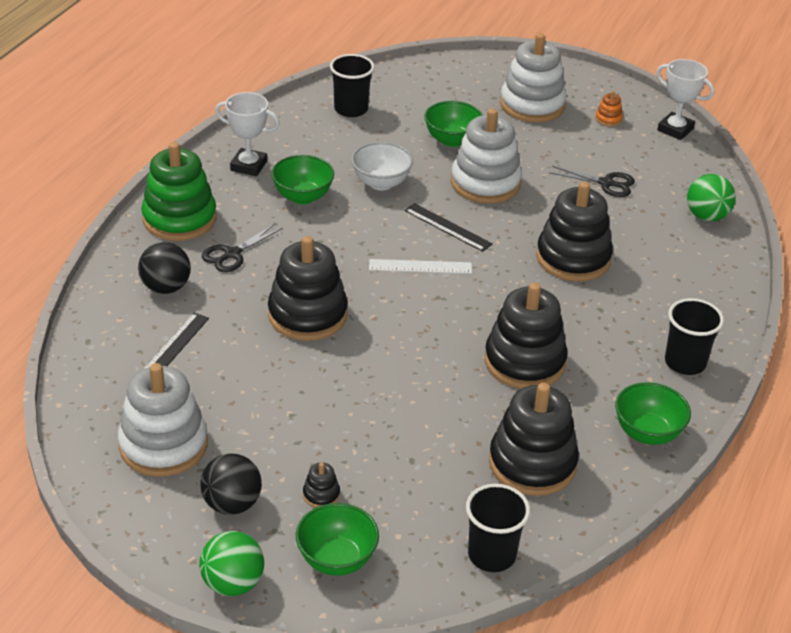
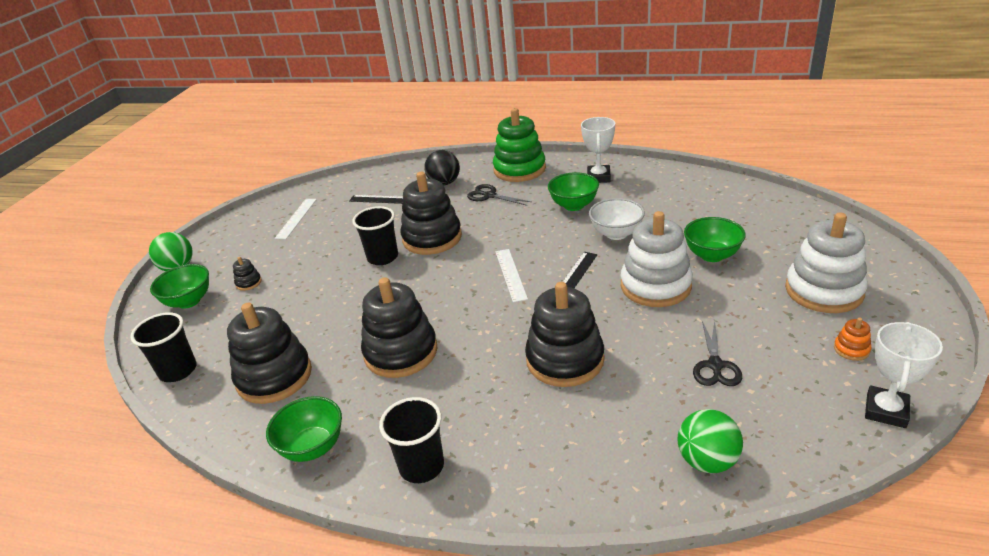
camera: 85 degrees right, 5 degrees down
white stacking toy [118,363,208,477] -> white ruler [275,199,317,239]
black ball [200,454,262,515] -> none
black cup [330,54,375,117] -> black cup moved to [352,206,398,265]

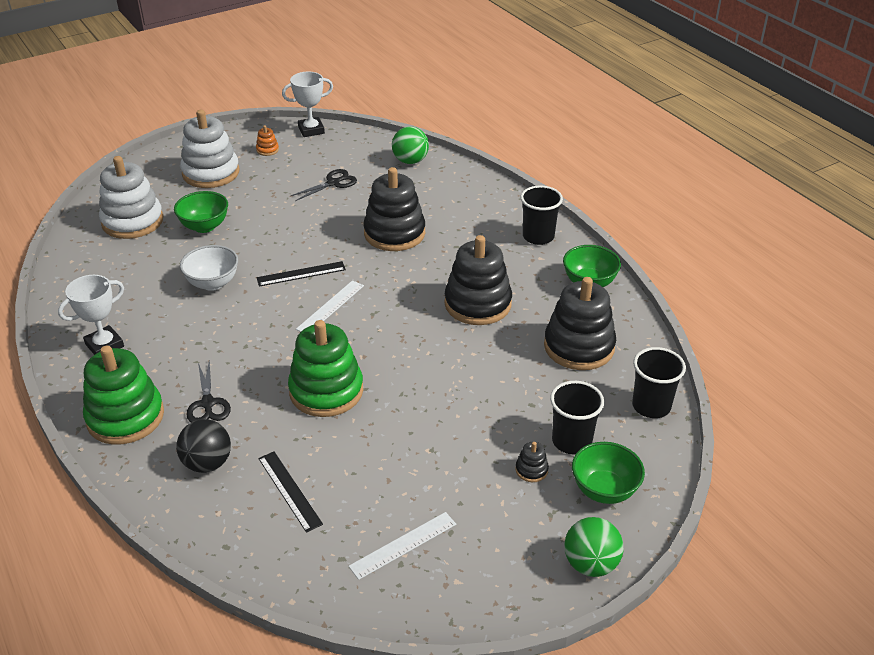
camera: 140 degrees left, 5 degrees up
black cup [352,206,398,265] -> black cup moved to [550,381,604,454]
black stacking toy [400,172,462,255] -> green stacking toy [288,320,363,417]
green bowl [548,172,599,211] -> none
white stacking toy [621,211,693,307] -> white stacking toy moved to [99,156,163,239]

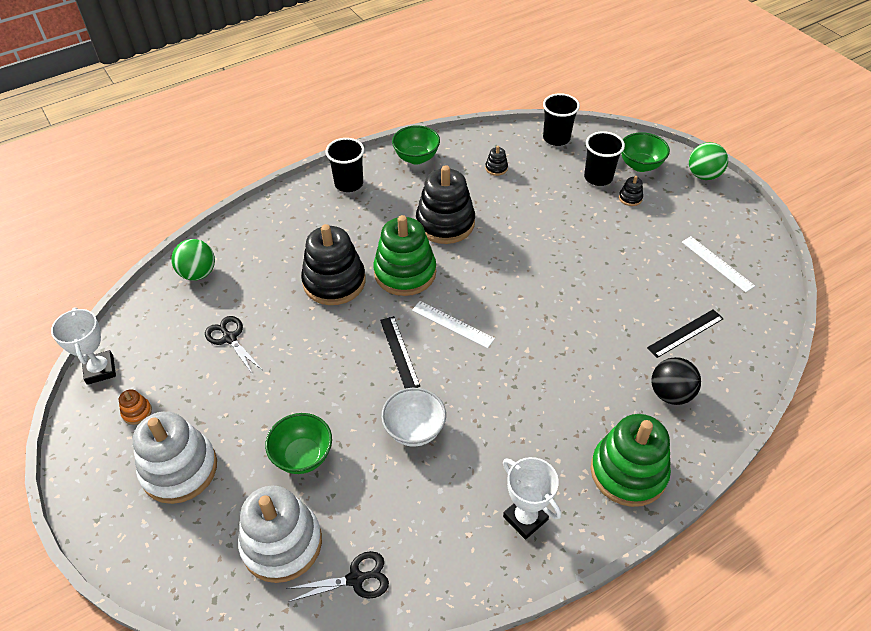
camera: 90 degrees left, 10 degrees up
black scissors [186,361,231,422] -> black scissors moved to [286,551,389,602]
green stacking toy [288,320,363,417] -> green stacking toy moved to [373,215,436,296]
black stacking toy [544,277,616,370] -> black stacking toy [485,146,508,176], size x0.41

